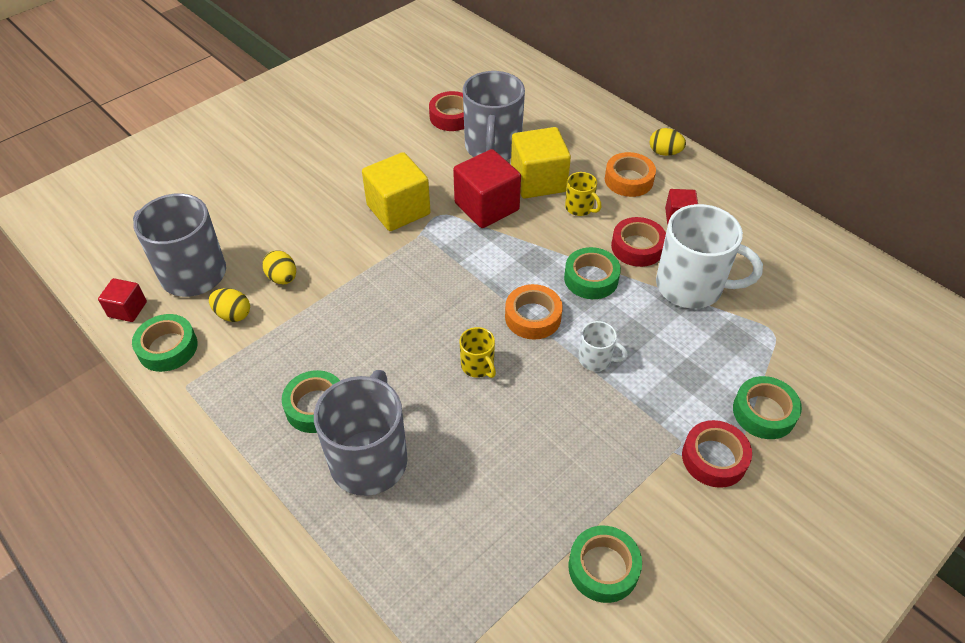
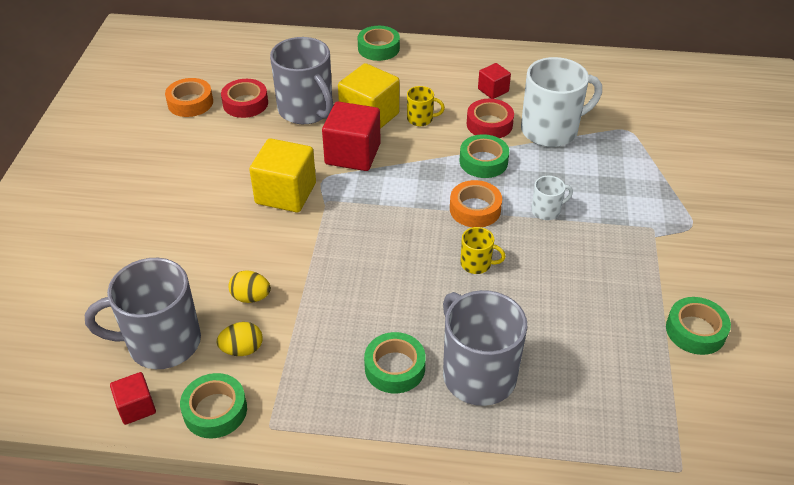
camera: 40 degrees left, 5 degrees down
orange tape [605,152,656,197] -> orange tape moved to [165,78,213,117]
yellow egg [649,128,686,156] -> none
red tape [682,420,752,488] -> none
green tape [733,376,802,439] -> green tape moved to [358,26,400,61]

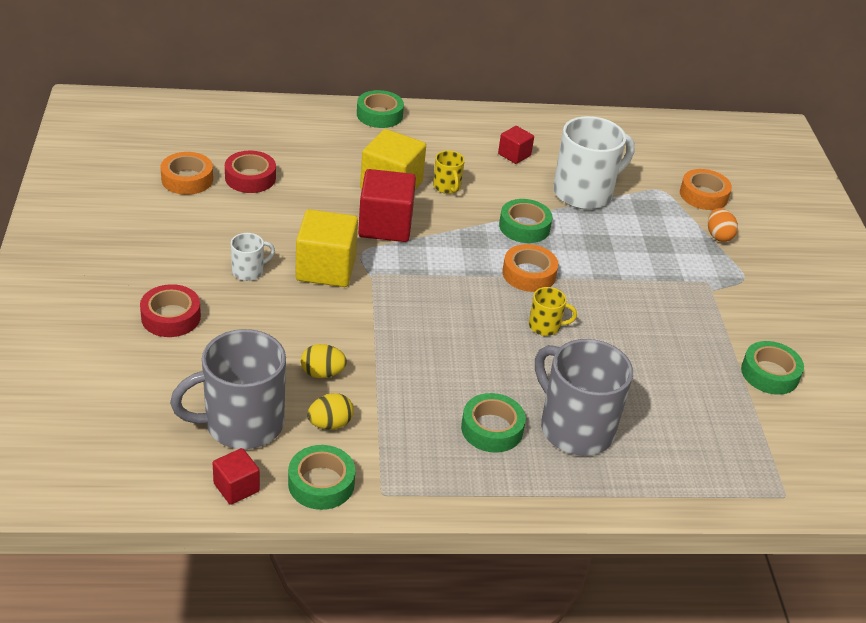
camera: 15 degrees left, 5 degrees down
grey mug [270,37,334,124] -> none
yellow mug [407,86,445,126] -> yellow mug turned 75 degrees clockwise [433,150,465,194]
red tape [467,99,514,138] -> red tape moved to [140,284,201,337]
white mug [531,176,573,220] -> white mug moved to [231,233,275,281]
none -> orange tape [680,169,732,210]
none -> orange egg [708,208,738,242]

